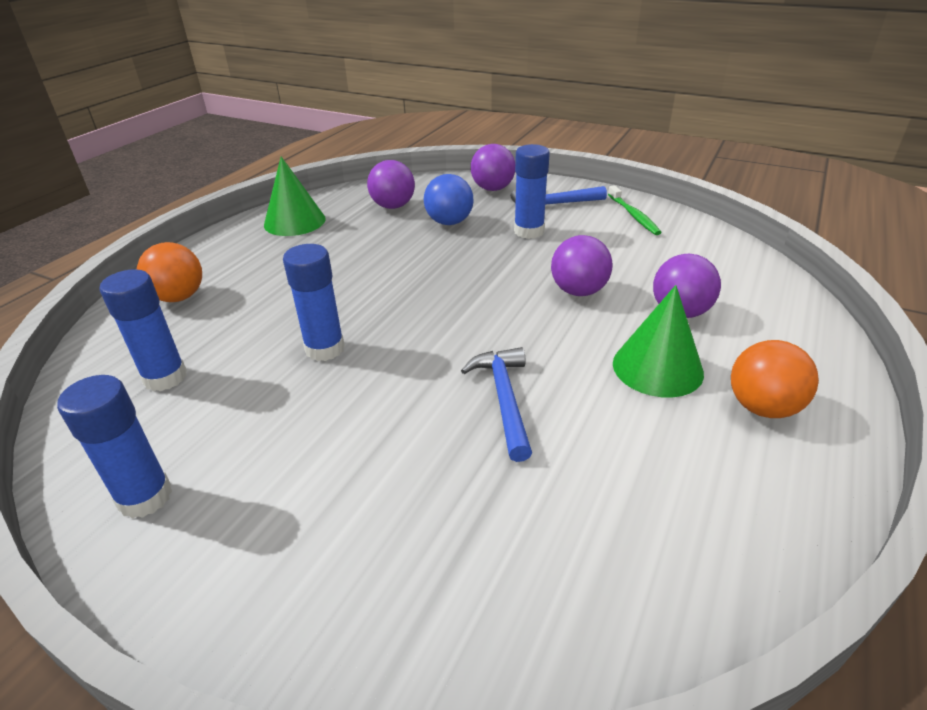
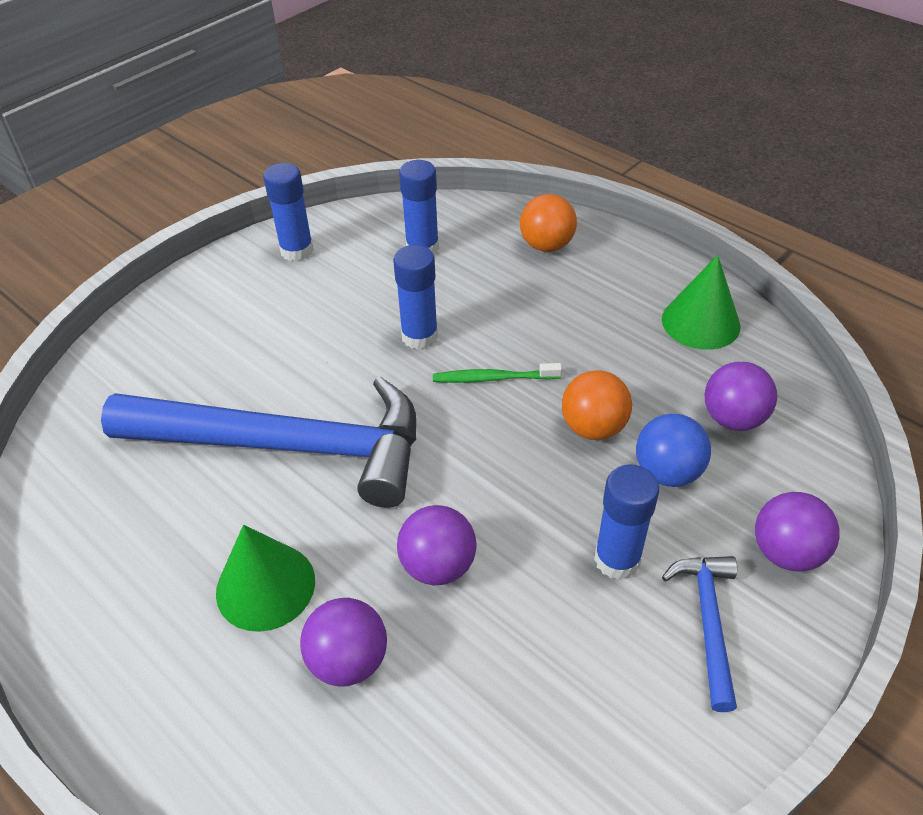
camera: 105 degrees right, 10 degrees up
blue hammer [461,347,532,462] -> blue hammer [101,376,416,508], size x2.28
green toothbrush [608,185,662,235] -> green toothbrush moved to [433,363,562,383]
orange ball [731,340,819,418] -> orange ball moved to [562,370,632,440]

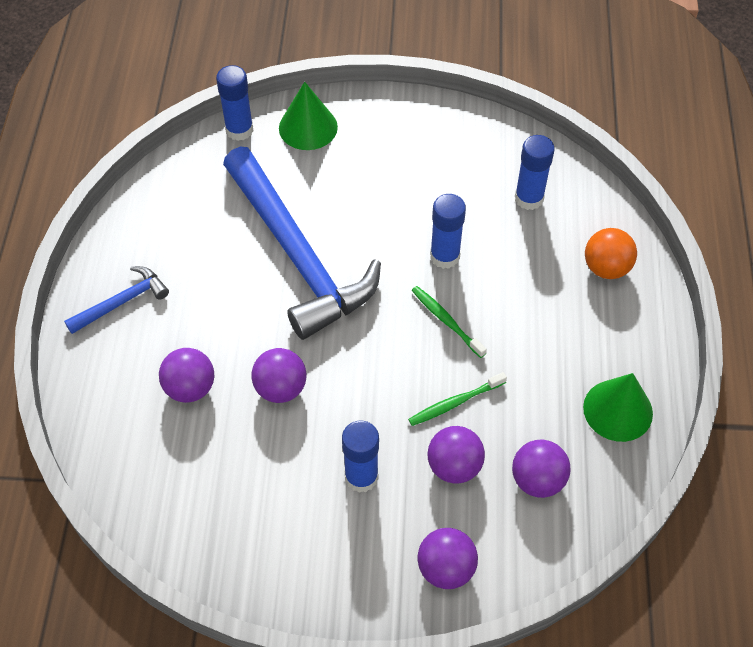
camera: 50 degrees right, 10 degrees up
green cone [216,525,315,632] -> green cone moved to [279,82,338,150]
blue glue stick [263,163,314,262] -> blue glue stick moved to [216,65,253,141]
orange ball [562,370,632,440] -> green toothbrush [408,372,507,426]
blue ball [636,414,711,487] -> purple ball [427,426,485,484]
blue hammer [662,556,737,712] -> blue hammer moved to [64,266,169,334]

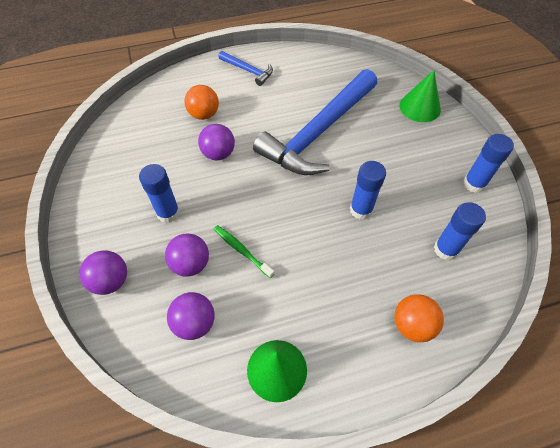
camera: 70 degrees right, 0 degrees up
purple ball [159,348,214,403] -> orange ball [185,85,219,120]
blue glue stick [216,65,253,141] -> blue glue stick moved to [463,134,514,193]
green toothbrush [412,286,487,358] -> none

